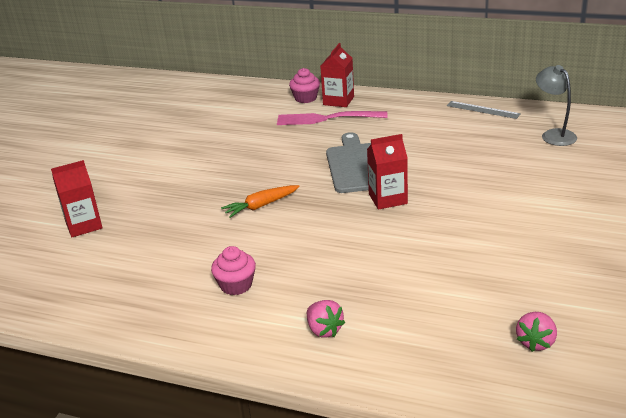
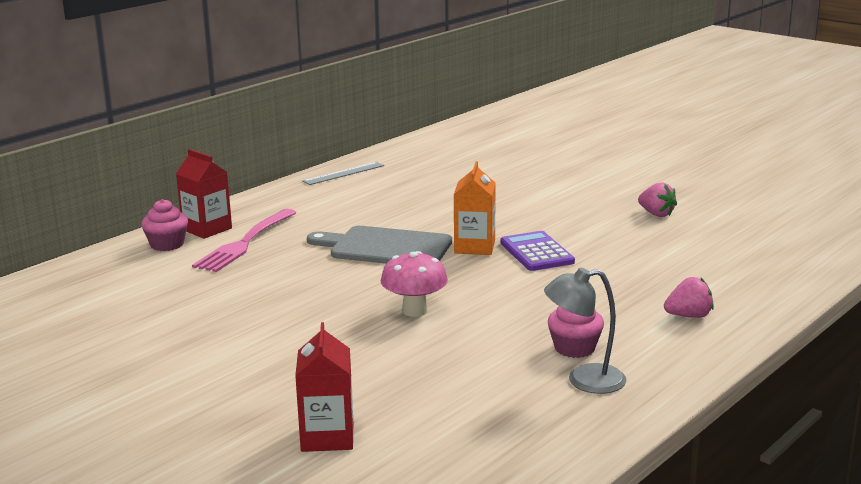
camera: 70 degrees left, 10 degrees down
orange carrot [221,185,300,218] -> pink mushroom [381,251,448,317]
red carton [367,134,408,210] -> orange carton [454,161,496,255]
pink strawberry [516,312,557,352] -> pink strawberry moved to [638,183,677,217]
grey lamp [536,65,577,146] -> grey lamp moved to [544,267,627,394]
none -> purple calculator [500,231,575,271]

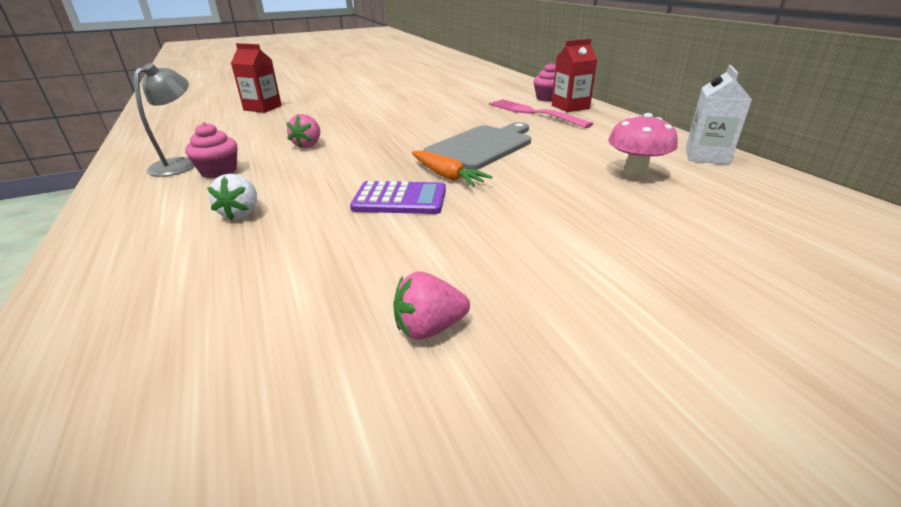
camera: 115 degrees right, 10 degrees up
grey ruler [302,162,384,185] -> white carton [685,65,752,165]
pink mushroom [381,251,448,317] -> pink mushroom moved to [608,113,678,179]
orange carton [454,161,496,255] -> orange carrot [412,150,493,186]
pink strawberry [664,277,714,318] -> pink strawberry moved to [286,114,320,148]
none -> white strawberry [207,174,257,220]

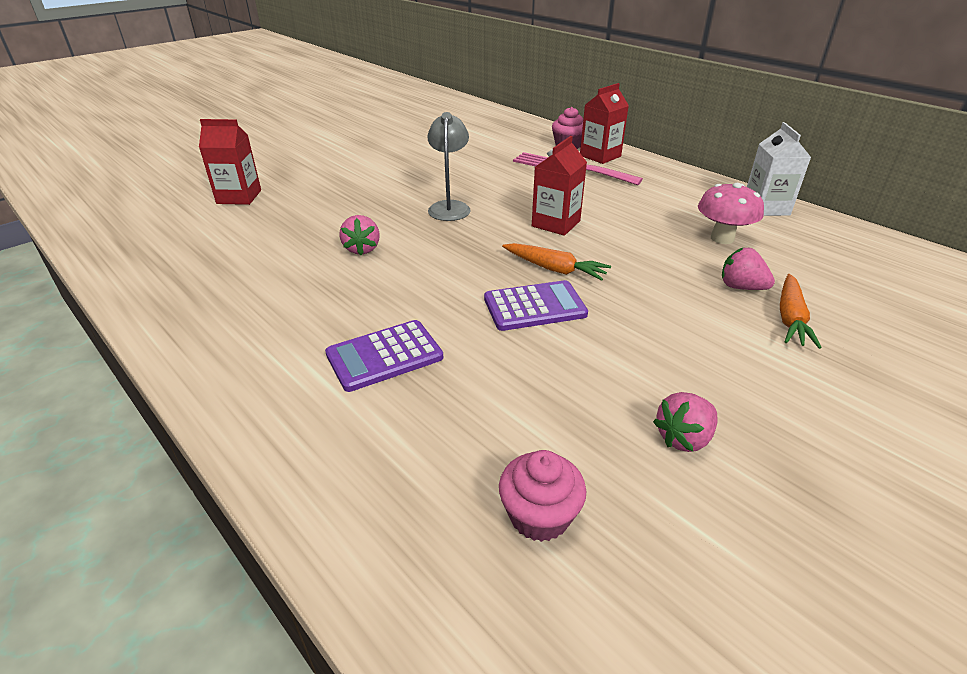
camera: 20 degrees left, 5 degrees up
grey lamp [134,63,195,177] -> grey lamp moved to [427,112,471,221]
pink cupcake [185,122,237,178] -> pink cupcake moved to [499,450,586,542]
white strawberry [207,174,257,220] -> purple calculator [325,320,443,392]
grey cutting board [423,122,531,170] -> red carton [532,136,587,236]
none -> pink strawberry [722,248,775,290]
none -> orange carrot [780,274,822,349]

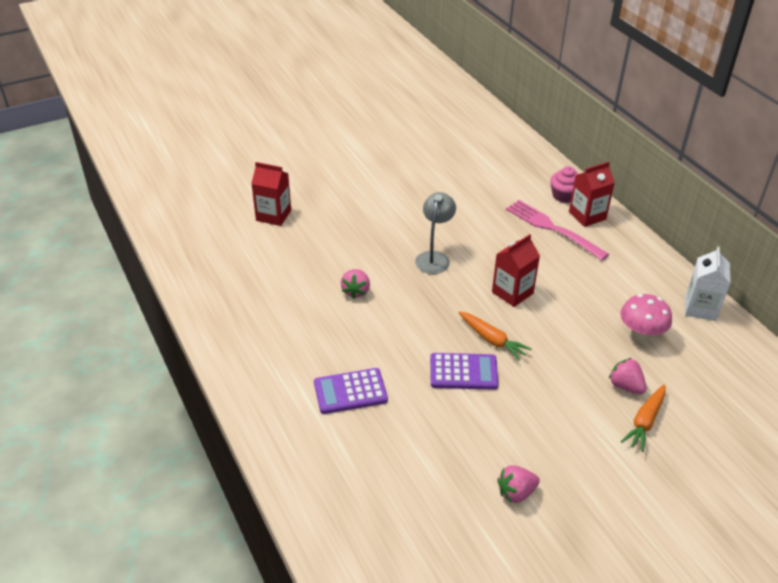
camera: 15 degrees right, 5 degrees up
pink cupcake [499,450,586,542] -> none

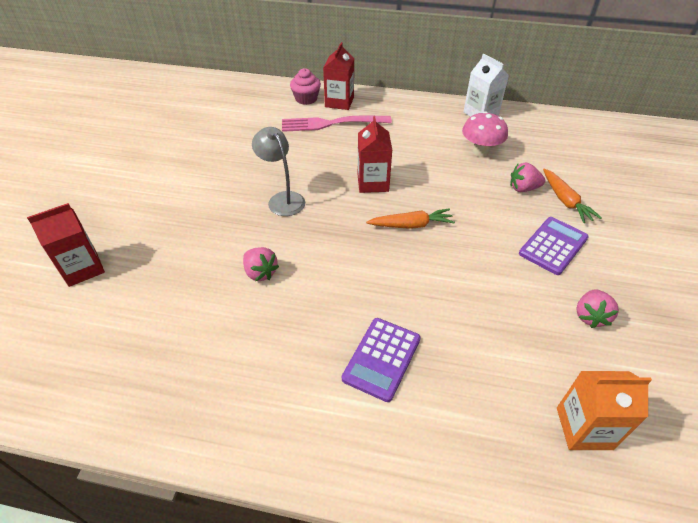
camera: 50 degrees left, 5 degrees up
purple calculator [430,353,499,390] -> purple calculator moved to [519,217,589,275]
none -> orange carton [557,371,652,450]

